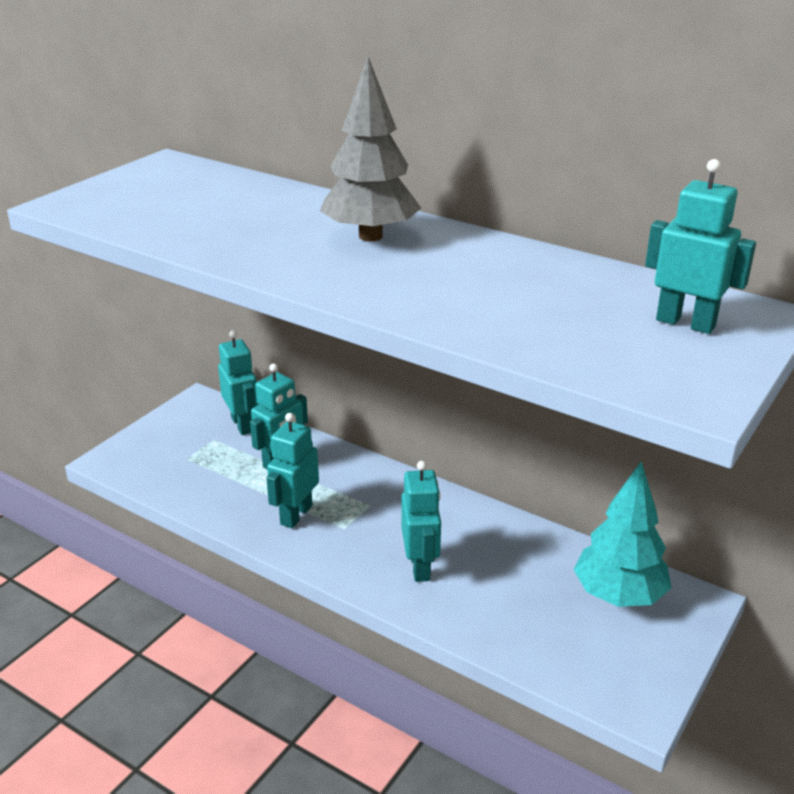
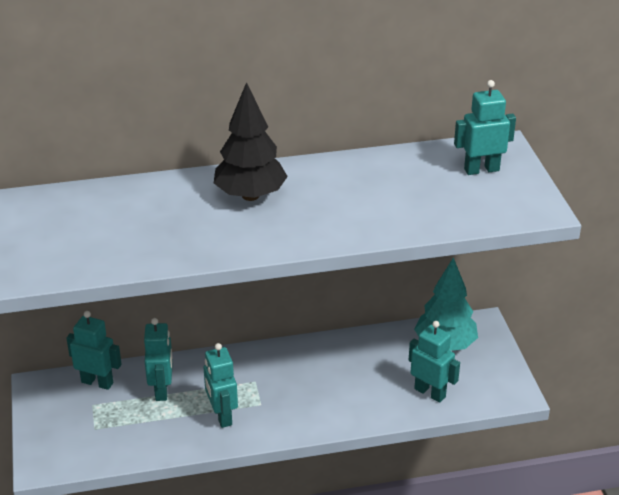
camera: 45 degrees left, 5 degrees up
grey tree [320,57,421,241] -> black tree [214,82,288,201]
turquoise robot [401,461,441,582] -> turquoise robot moved to [409,321,460,403]

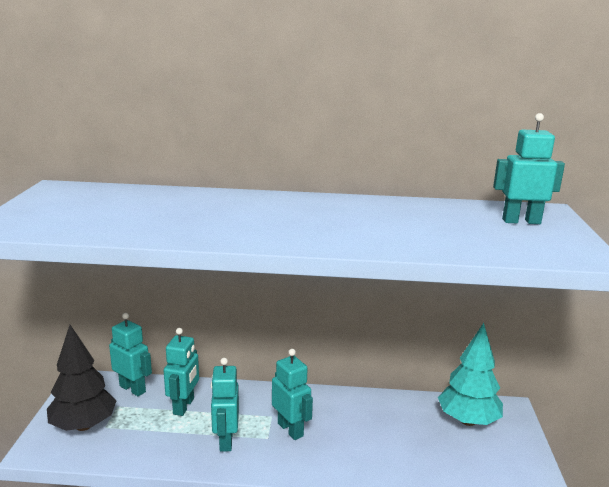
camera: 15 degrees right, 15 degrees down
black tree [214,82,288,201] -> black tree moved to [47,325,117,431]
turquoise robot [409,321,460,403] -> turquoise robot moved to [272,349,313,440]

